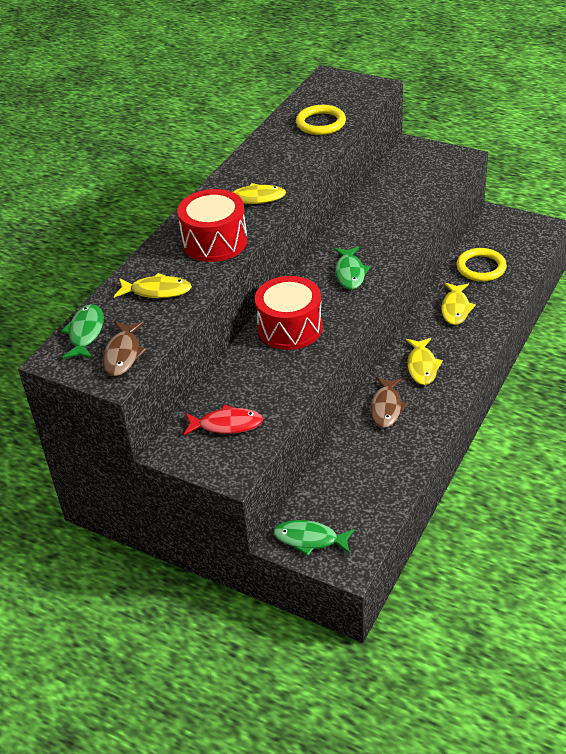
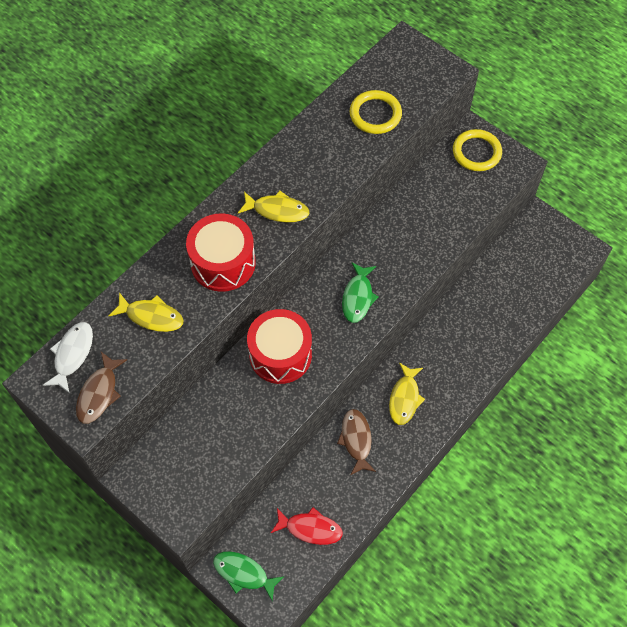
camera: 10 degrees right, 20 degrees up
green fish [61,304,104,359] -> white fish [43,322,93,393]
red fish [184,405,263,435] -> red fish moved to [271,507,343,545]
brown fish [370,377,408,428] -> brown fish turned 150 degrees clockwise [337,409,376,475]
yellow fish [441,283,476,325] -> none
yellow ring [456,248,507,282] -> yellow ring moved to [453,129,502,171]

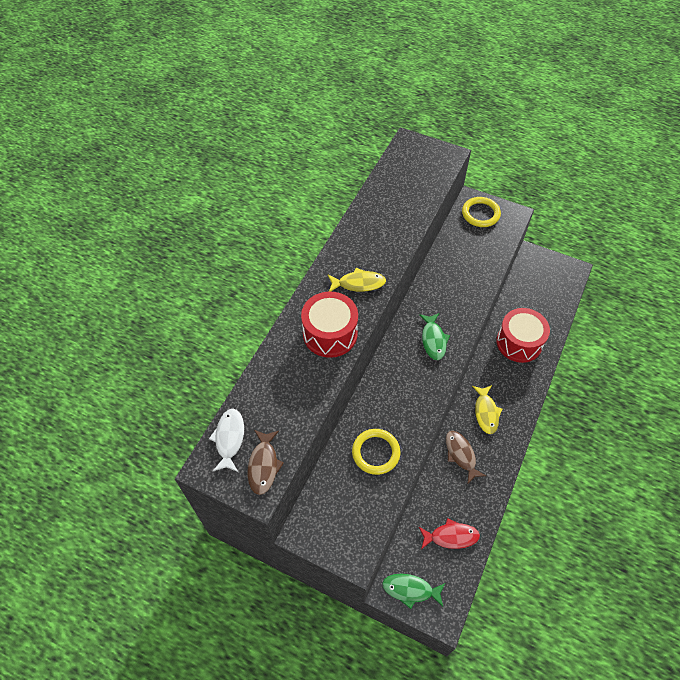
camera: 15 degrees left, 5 degrees down
yellow fish [109,292,183,332] -> none
red drum [247,309,312,384] -> red drum moved to [497,308,550,363]
yellow ring [350,90,402,134] -> yellow ring moved to [352,429,400,475]

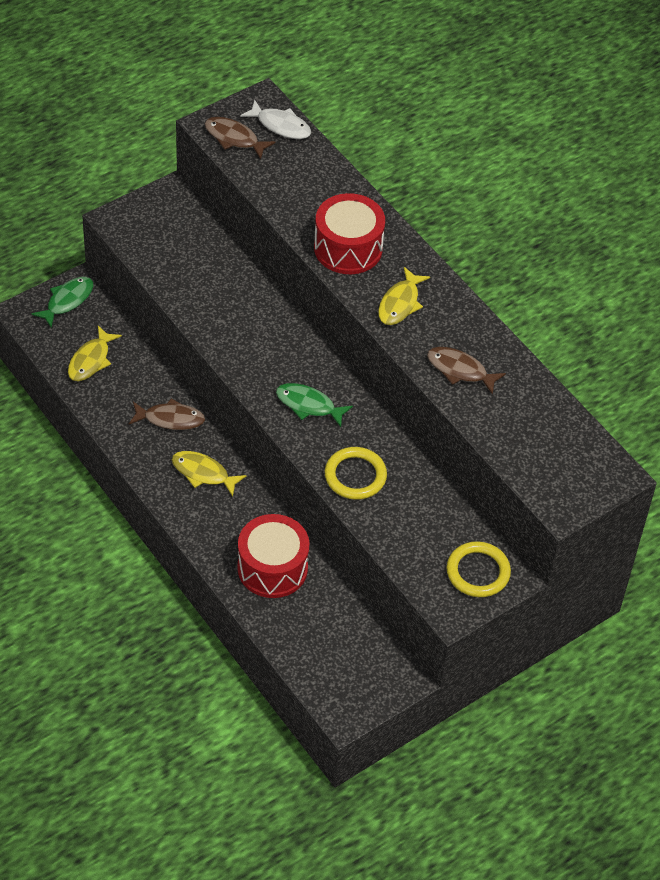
camera: 115 degrees right, 5 degrees down
yellow ring [352,429,400,475] -> yellow ring moved to [325,447,387,500]
red fish [419,518,480,549] -> yellow fish [68,326,122,381]
none -> brown fish [427,347,506,395]

